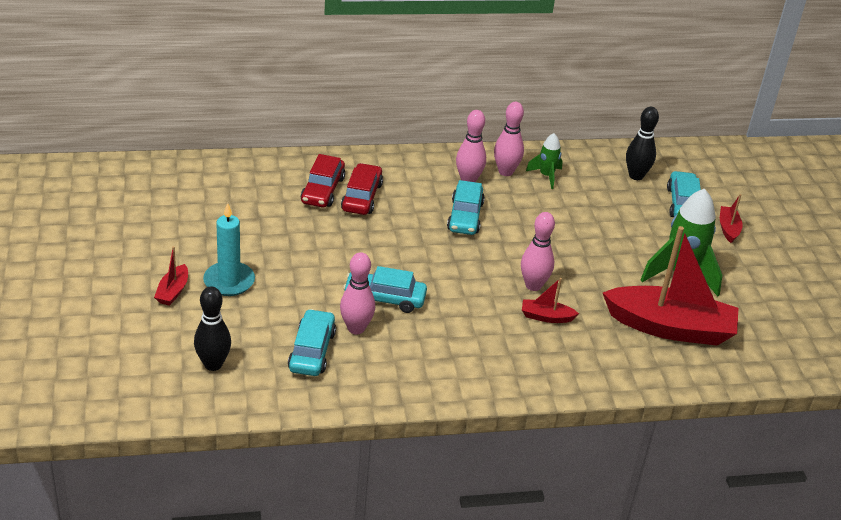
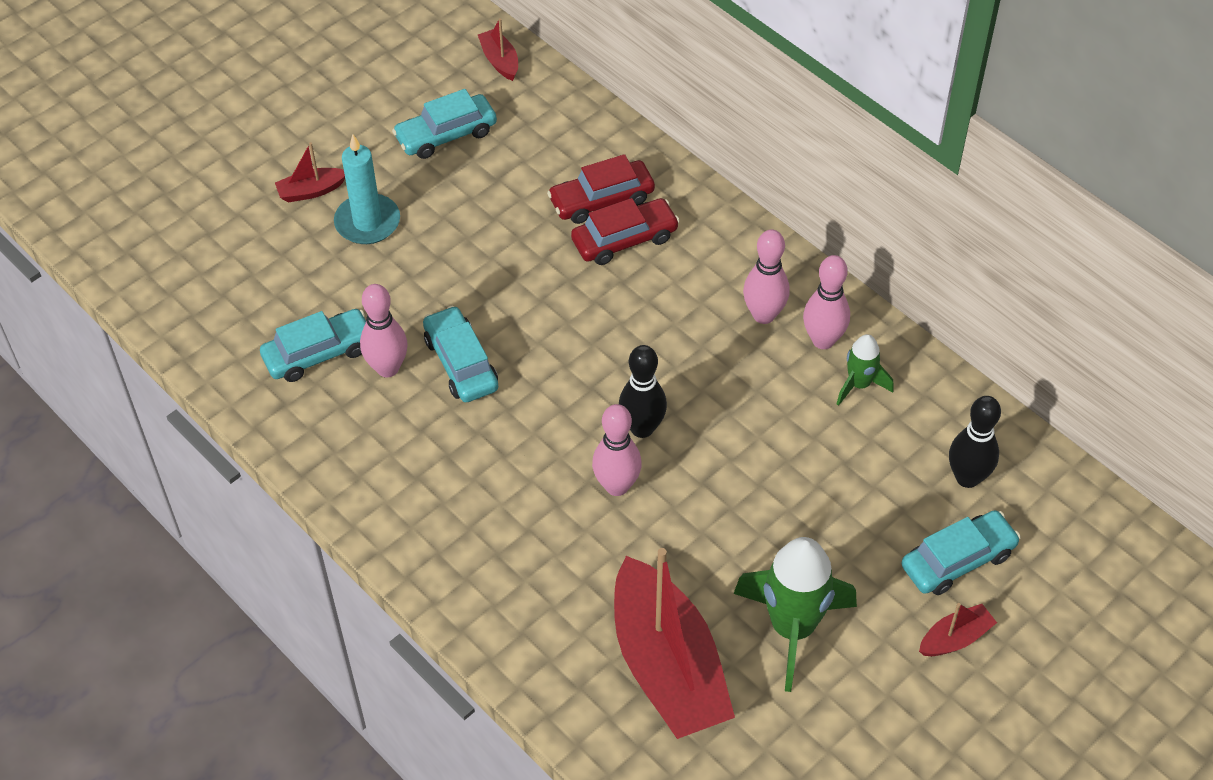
camera: 60 degrees right, 15 degrees up
black bowling pin [194,287,231,371] -> black bowling pin moved to [619,345,667,438]
turquoise car [447,180,485,235] -> turquoise car moved to [392,89,497,159]
red boat [522,278,579,323] -> red boat moved to [478,18,518,81]

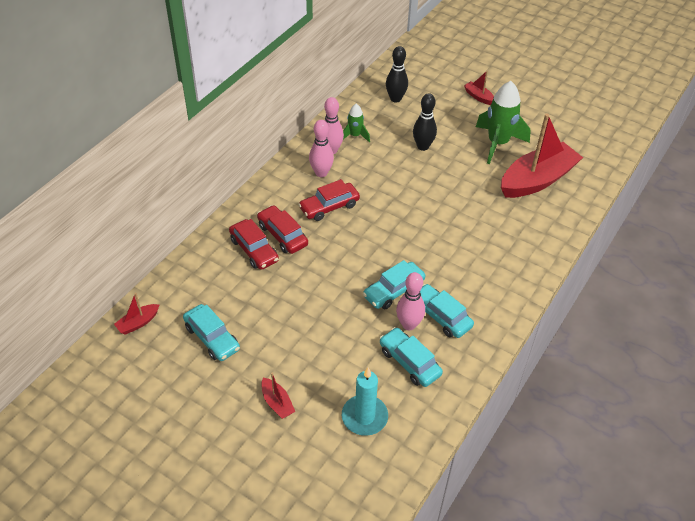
camera: 105 degrees left, 5 degrees down
turquoise candle [334,134,400,244] -> turquoise candle moved to [342,368,388,436]
pink bowling pin [592,404,642,496] -> none
black bowling pin [619,345,667,438] -> black bowling pin moved to [413,93,437,151]
turquoise car [901,510,1021,595] -> turquoise car moved to [420,284,474,338]
none -> red car [298,179,360,221]

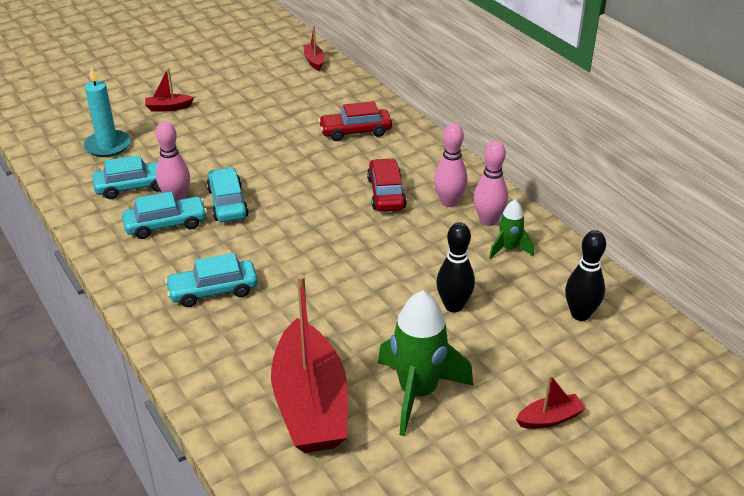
camera: 115 degrees right, 10 degrees down
turquoise car [183,304,240,361] -> turquoise car moved to [165,253,258,307]
red car [257,205,308,254] -> none

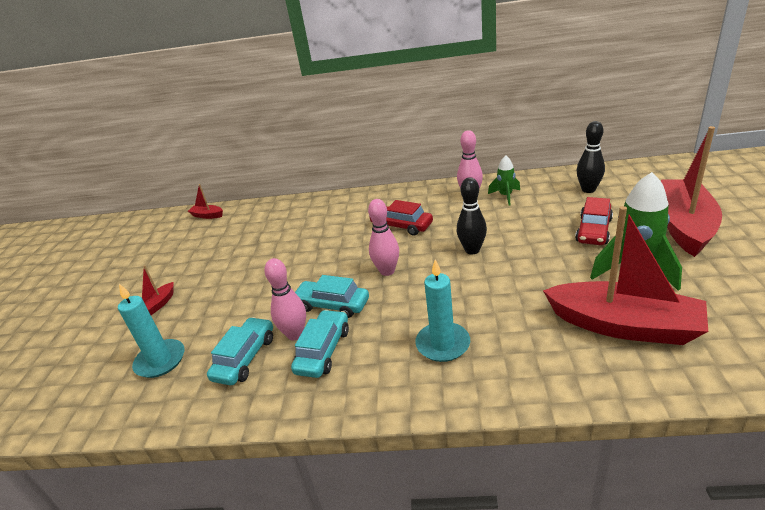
camera: 50 degrees left, 5 degrees down
turquoise car [165,253,258,307] -> turquoise candle [415,259,470,362]
red car [318,101,392,141] -> red car moved to [575,197,613,245]
pink bowling pin [434,123,467,207] -> pink bowling pin moved to [368,199,399,276]
black bowling pin [436,222,475,312] -> black bowling pin moved to [457,177,487,254]
red boat [516,375,586,429] -> red boat [661,126,722,257], size x2.37

